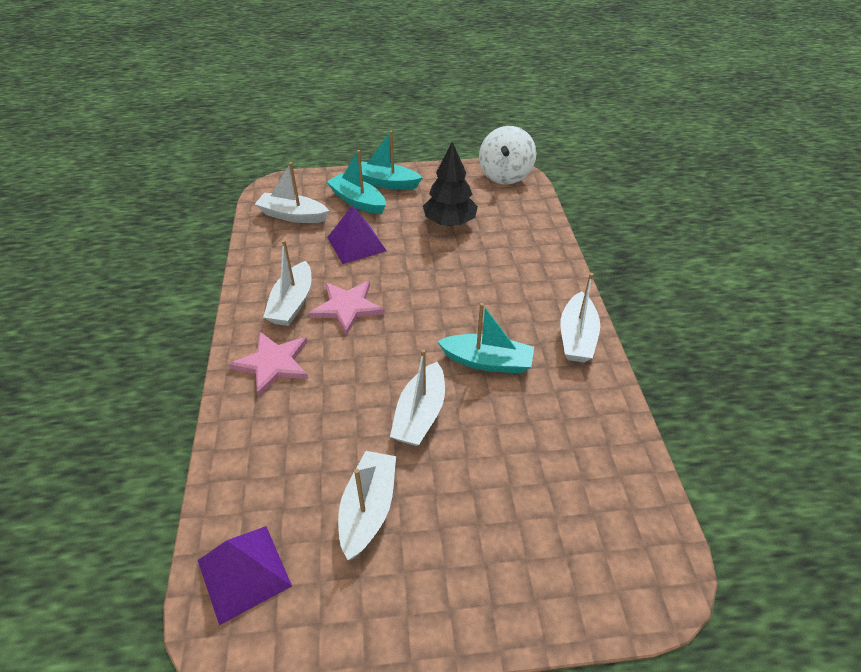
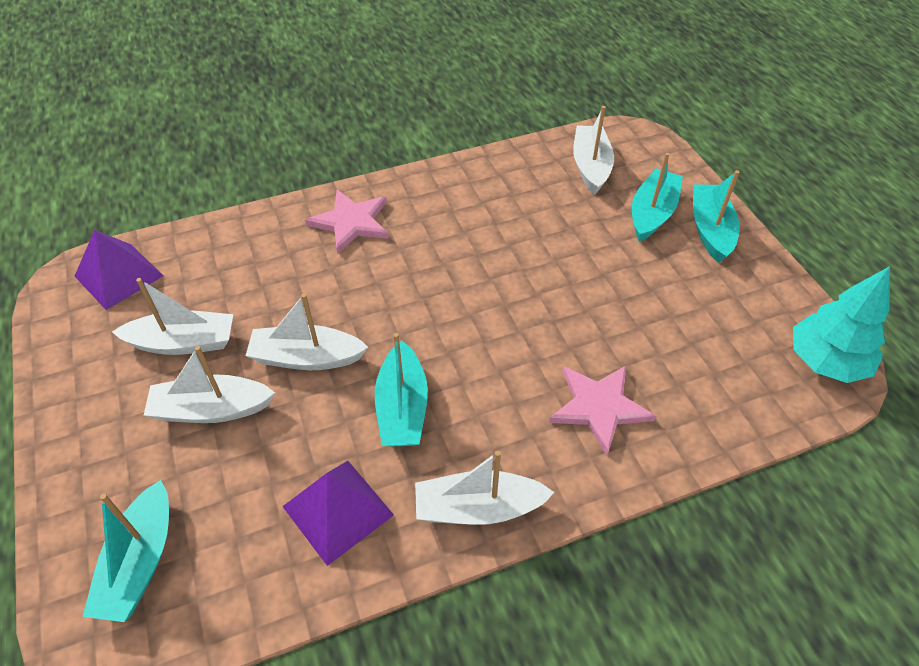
camera: 75 degrees right, 5 degrees up
white boat [263,240,312,326] -> white boat moved to [144,346,275,423]
pink star [309,280,385,336] -> pink star moved to [549,366,656,455]
purple pyramid [327,205,387,264] -> purple pyramid moved to [282,461,394,566]
black tree [423,142,478,226] -> none
white spinning top [479,126,536,185] -> turquoise tree [793,266,890,383]
none -> turquoise boat [83,480,169,622]

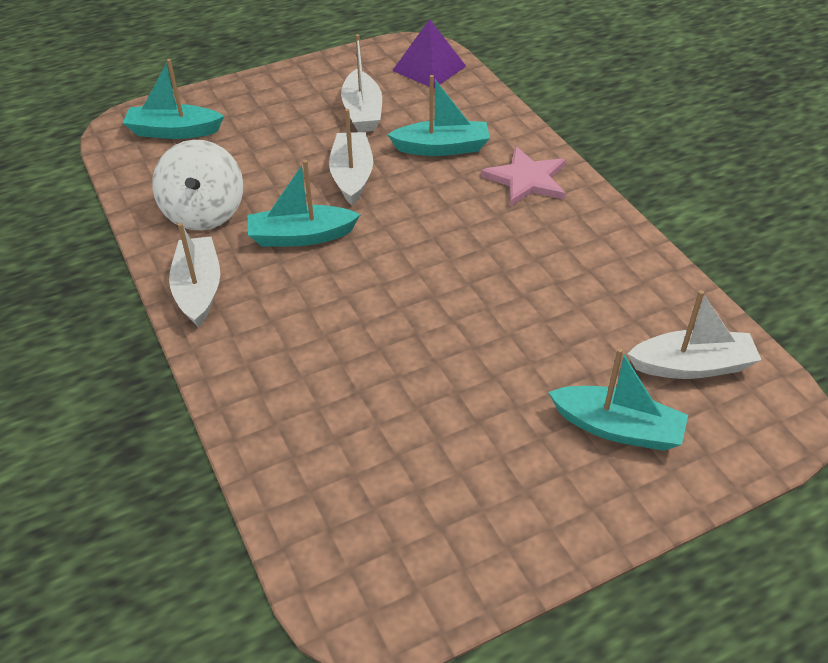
camera: 85 degrees right, 5 degrees down
white boat [144,346,275,423] -> none
purple pyramid [282,461,394,566] -> white spinning top [152,140,243,230]
pink star [549,366,656,455] -> none
turquoise boat [693,170,740,263] -> turquoise boat moved to [387,75,490,156]
turquoise tree [793,266,890,383] -> none

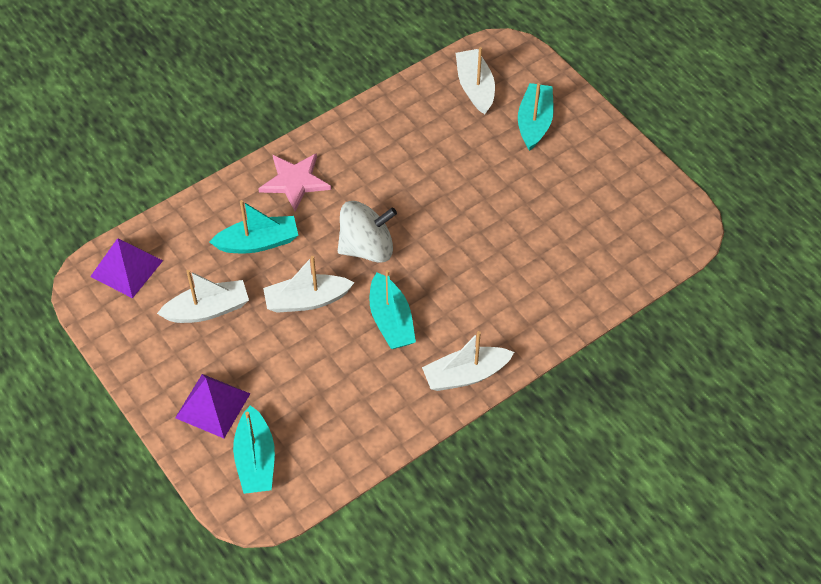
camera: 100 degrees left, 10 degrees up
white spinning top [152,140,243,230] -> white spinning top moved to [338,201,397,263]
turquoise boat [387,75,490,156] -> turquoise boat turned 90 degrees clockwise [210,200,298,253]
none -> purple pyramid [175,374,250,438]

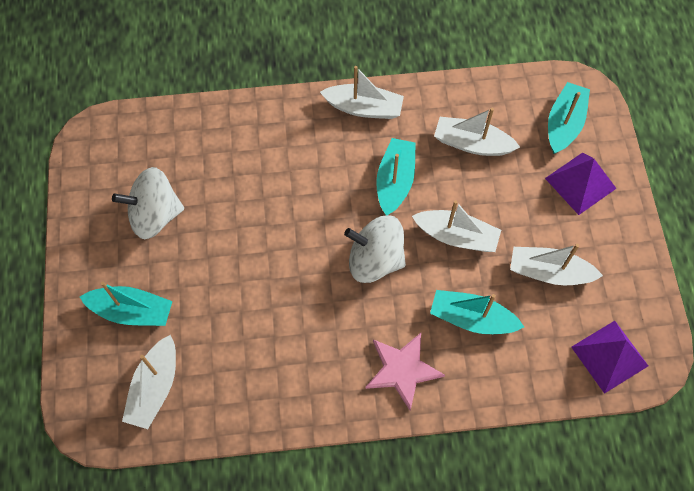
camera: 150 degrees left, 10 degrees up
turquoise boat [518,83,554,151] -> turquoise boat turned 120 degrees counterclockwise [80,282,172,326]
none -> white spinning top [112,167,184,239]
none -> white boat [434,108,520,156]

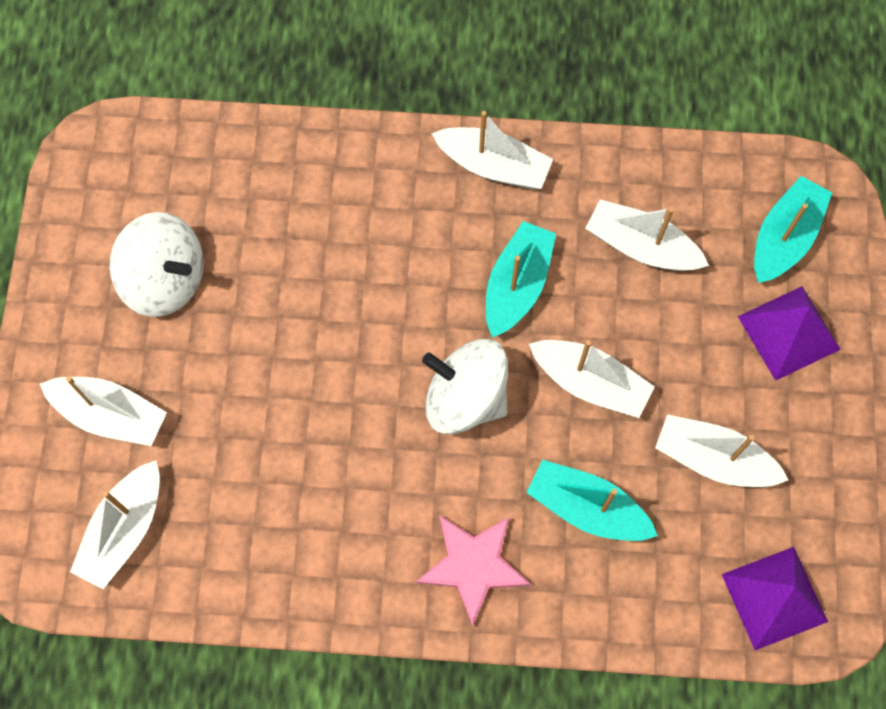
camera: 10 degrees right, 5 degrees up
turquoise boat [80,282,172,326] -> white boat [40,376,167,446]
white spinning top [112,167,184,239] -> white spinning top turned 150 degrees counterclockwise [109,212,204,317]

